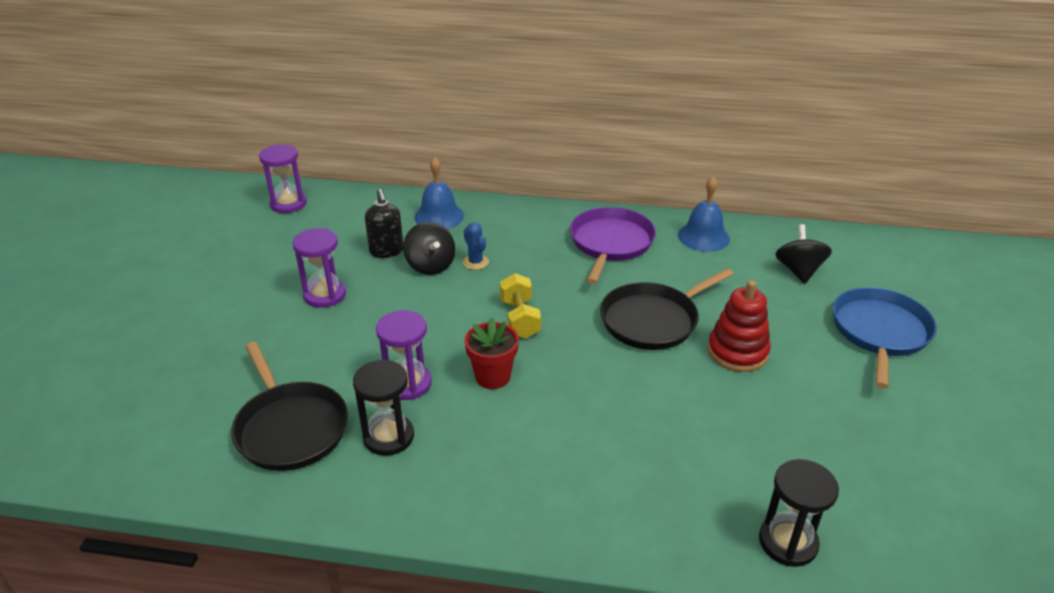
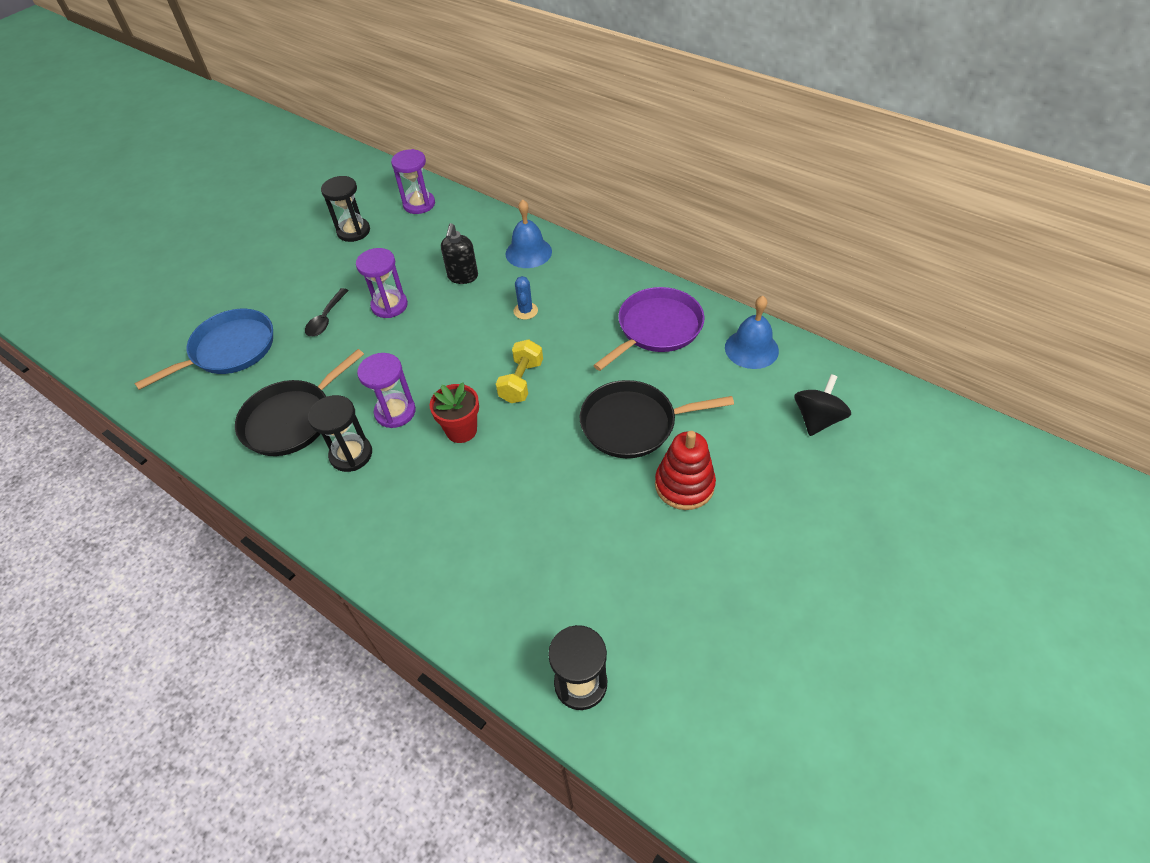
camera: 30 degrees right, 15 degrees up
black pan [231,342,348,471] -> black pan turned 45 degrees clockwise [235,349,364,456]
black spinning top [403,222,455,275] -> none
blue pan [833,287,937,389] -> blue pan moved to [134,309,273,390]
none -> black spoon [305,288,349,336]
none -> black hourglass [321,176,370,242]

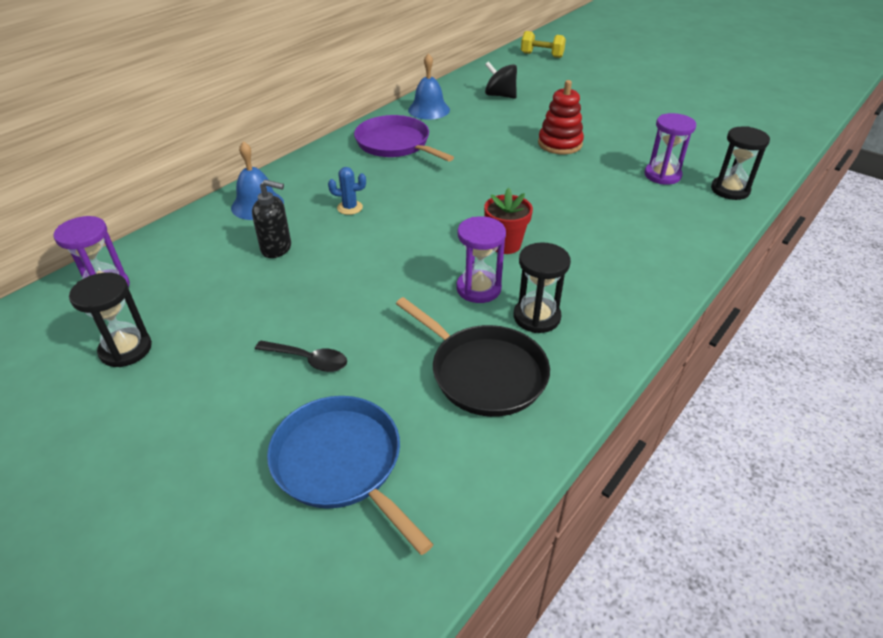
camera: 90 degrees left, 10 degrees down
purple hourglass [356,248,408,318] -> purple hourglass moved to [645,113,696,185]
yellow dumbbell [496,339,543,403] -> yellow dumbbell moved to [521,31,566,58]
black pan [580,380,734,458] -> none

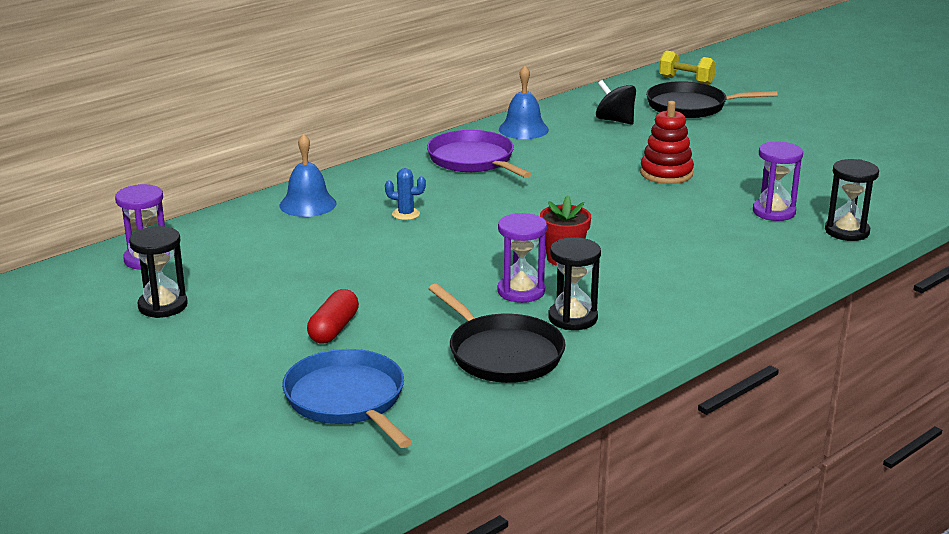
camera: 10 degrees right, 15 degrees down
black soap dispenser [252,180,291,258] -> none
black spoon [255,340,347,372] -> red capsule [307,289,359,343]
none -> black pan [646,81,778,118]

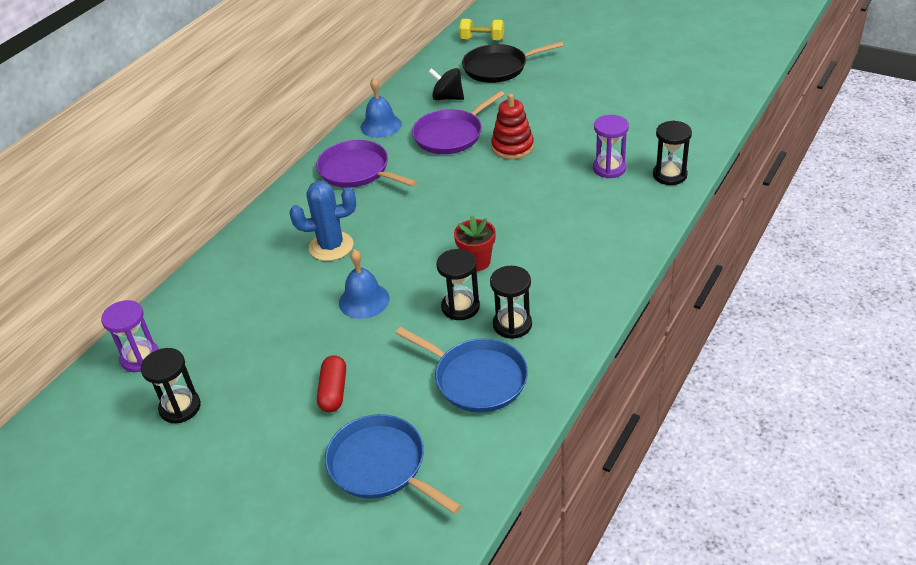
camera: 15 degrees left, 15 degrees up
blue bell [280,133,336,217] -> blue bell moved to [339,249,389,319]
blue cactus [385,168,426,220] -> blue cactus [289,181,356,261], size x1.92
black pan [428,284,566,383] -> blue pan [395,327,528,413]
purple hourglass [497,213,547,303] -> black hourglass [436,249,480,320]
none -> purple pan [412,91,504,154]

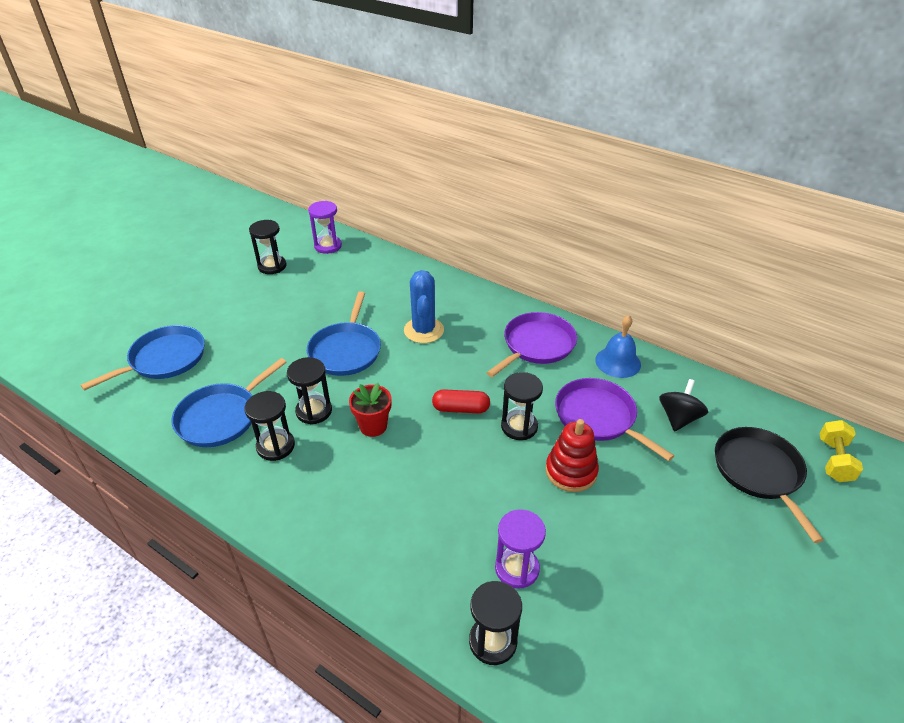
camera: 90 degrees right, 0 degrees up
red capsule [317,355,346,412] -> red capsule moved to [432,389,490,413]
blue bell [339,249,389,319] -> blue pan [307,291,381,376]
none -> black hourglass [501,372,543,440]

